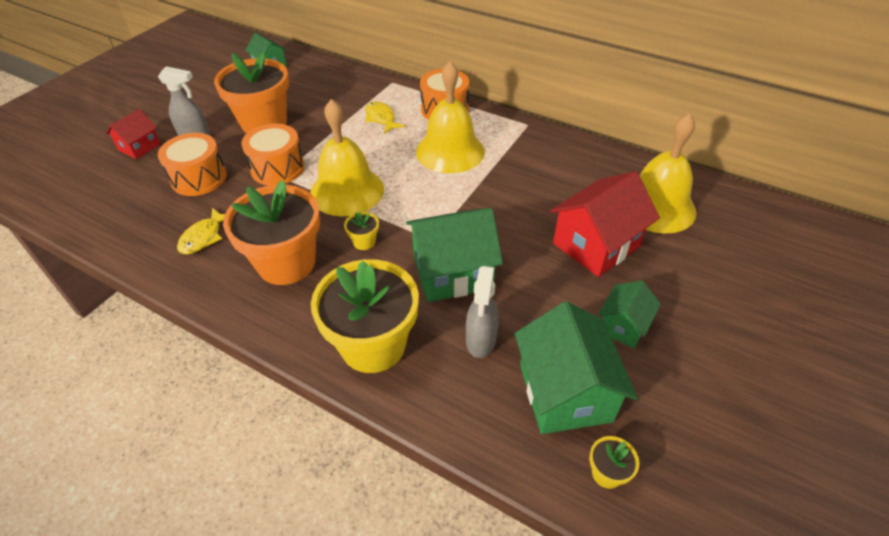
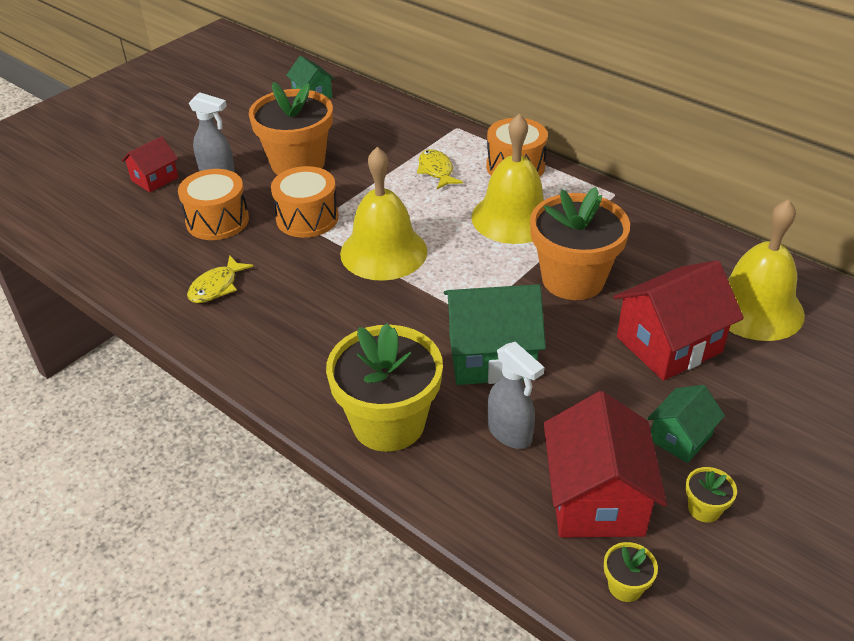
camera: 10 degrees right, 5 degrees down
orange flower pot [223,180,320,285] -> orange flower pot moved to [530,187,630,300]
yellow flower pot [344,212,379,250] -> yellow flower pot moved to [685,467,737,523]
grey spray bottle [466,266,499,358] -> grey spray bottle turned 60 degrees counterclockwise [488,342,545,449]
green house [515,301,638,434] -> red house [544,391,667,537]

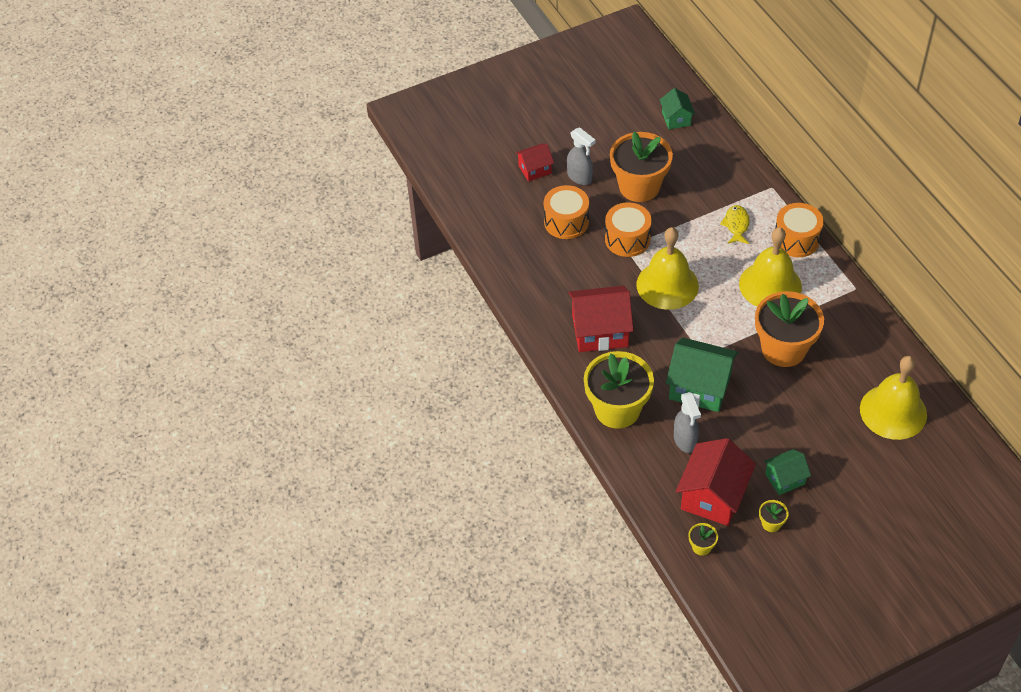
camera: 25 degrees right, 10 degrees up
yellow fish [187,255,254,303] -> none
red house [613,260,744,381] -> red house moved to [568,286,634,352]

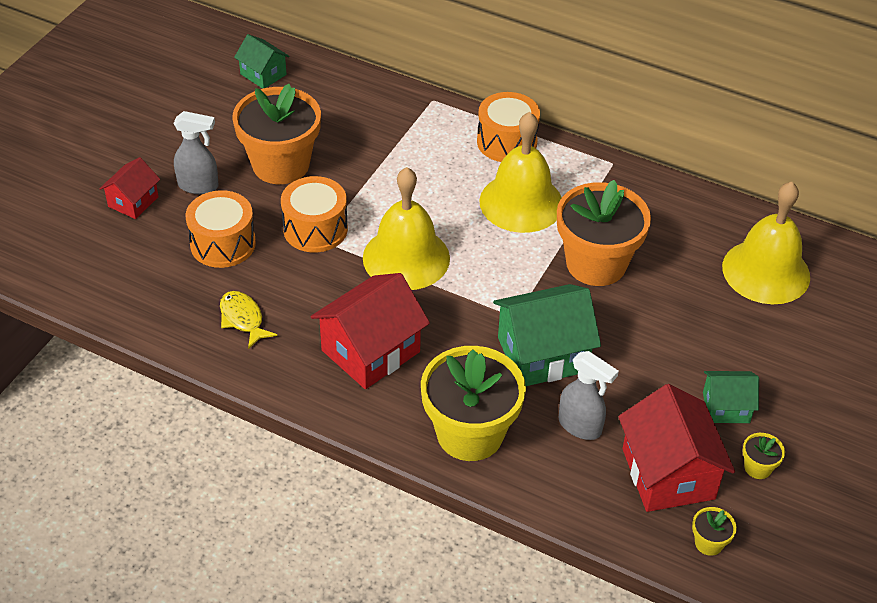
camera: 40 degrees left, 5 degrees down
yellow fish [720,205,750,244] -> yellow fish moved to [220,291,277,349]
green house [764,449,811,495] -> green house turned 60 degrees clockwise [703,371,759,423]

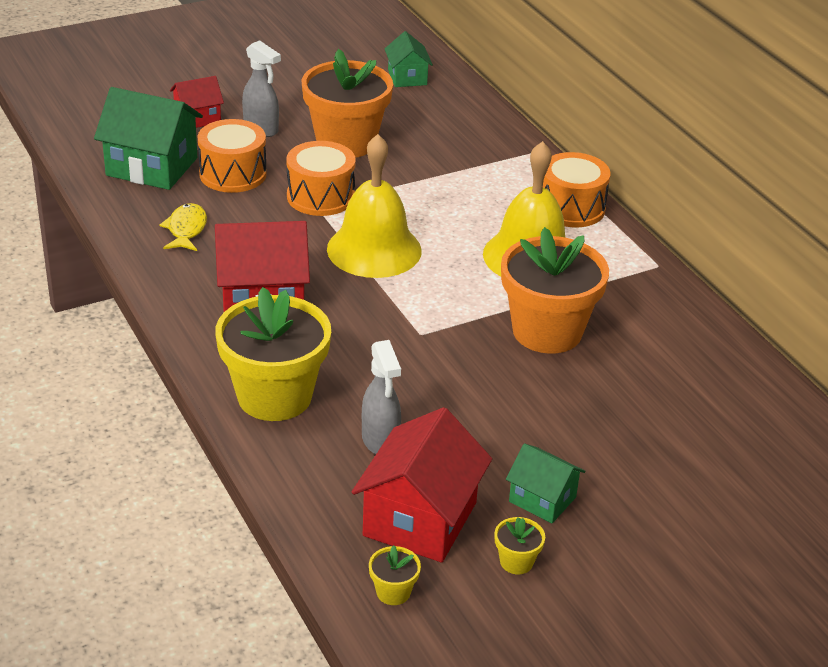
camera: 35 degrees right, 10 degrees down
green house [493,284,601,386] -> green house moved to [94,87,203,190]
yellow bell [722,182,810,304] -> none

